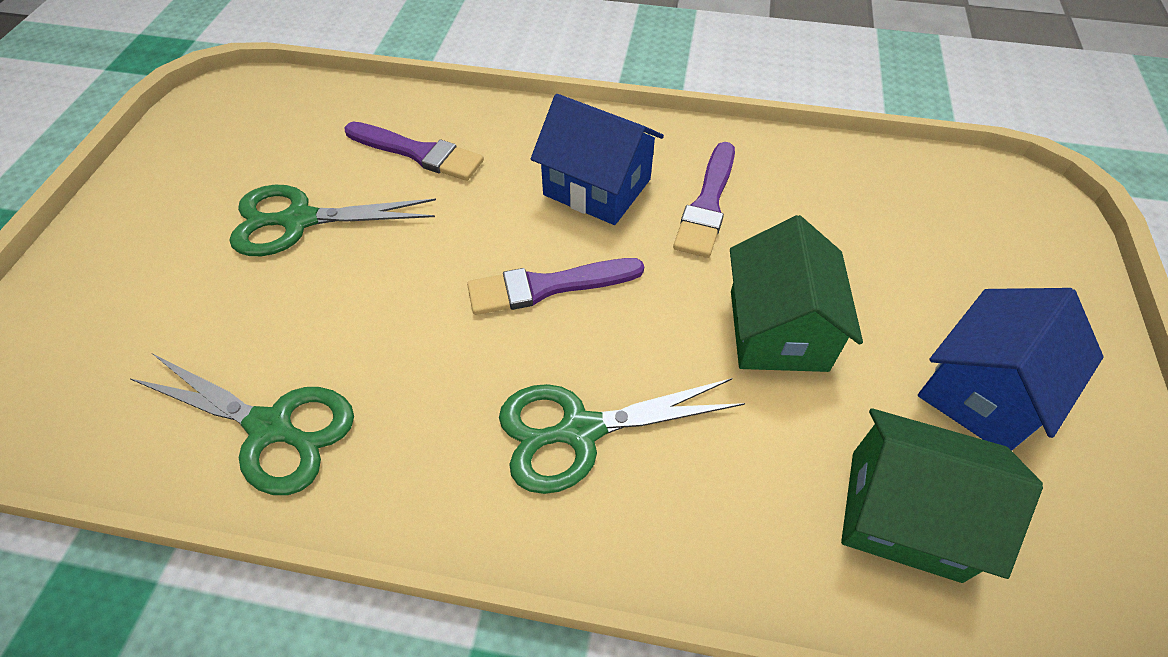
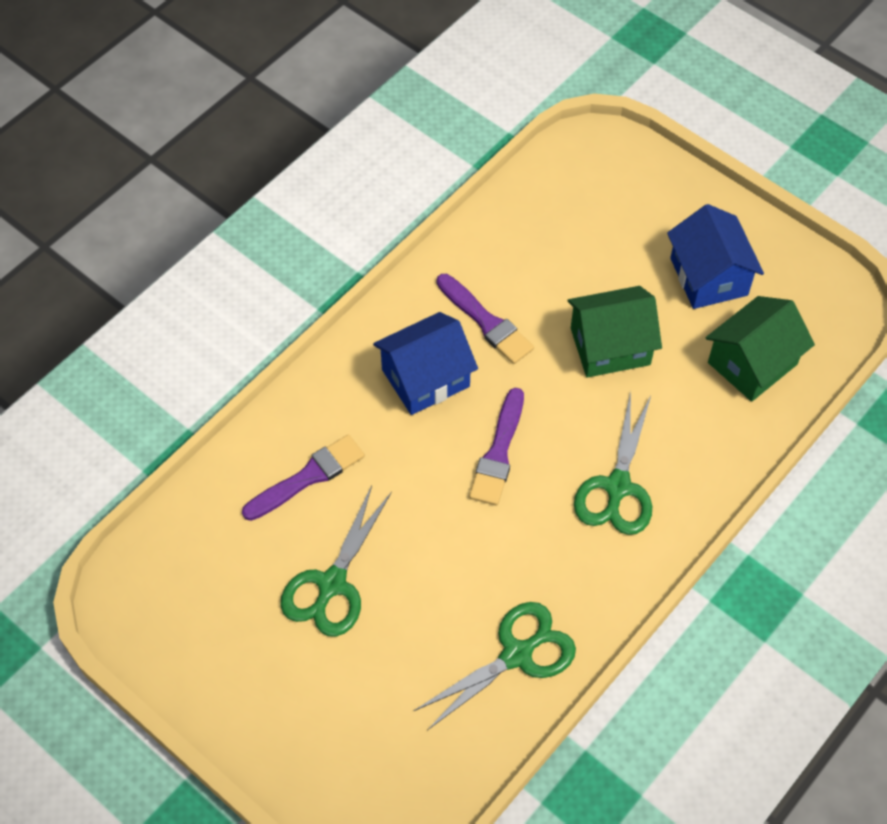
camera: 60 degrees left, 5 degrees up
green house [730,215,863,372] -> green house turned 45 degrees counterclockwise [567,286,662,378]

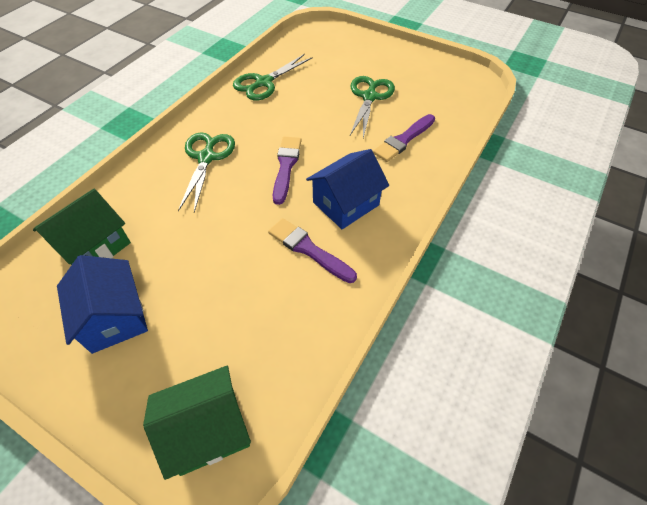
camera: 170 degrees right, 5 degrees down
green house [567,286,662,378] -> green house moved to [143,366,251,480]

